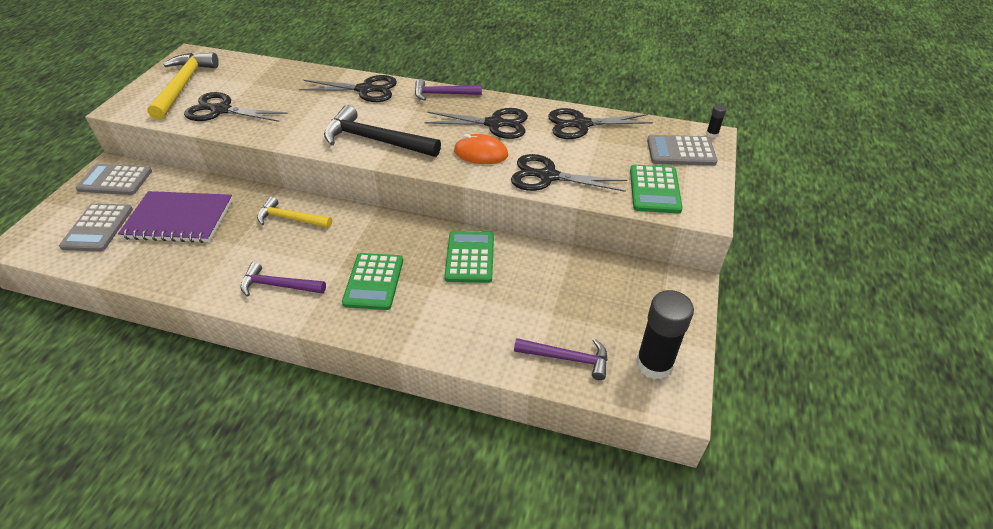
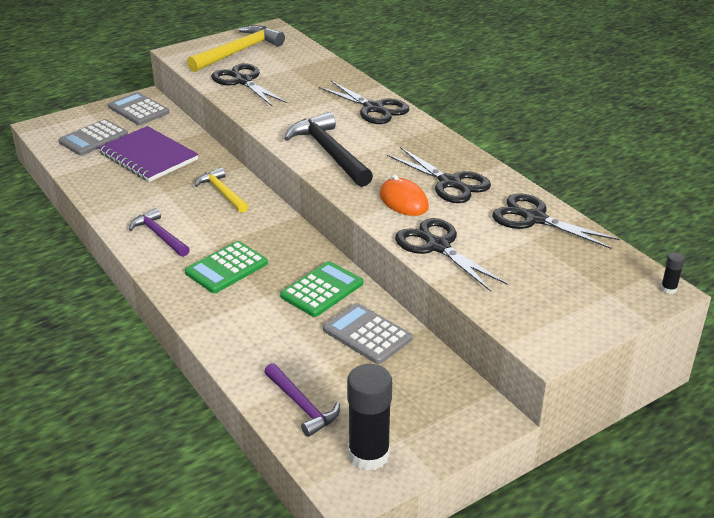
camera: 40 degrees right, 10 degrees down
purple hammer [415,79,482,101] -> none
green calculator [630,165,683,213] -> none
grey calculator [647,135,717,166] -> grey calculator moved to [323,303,412,364]

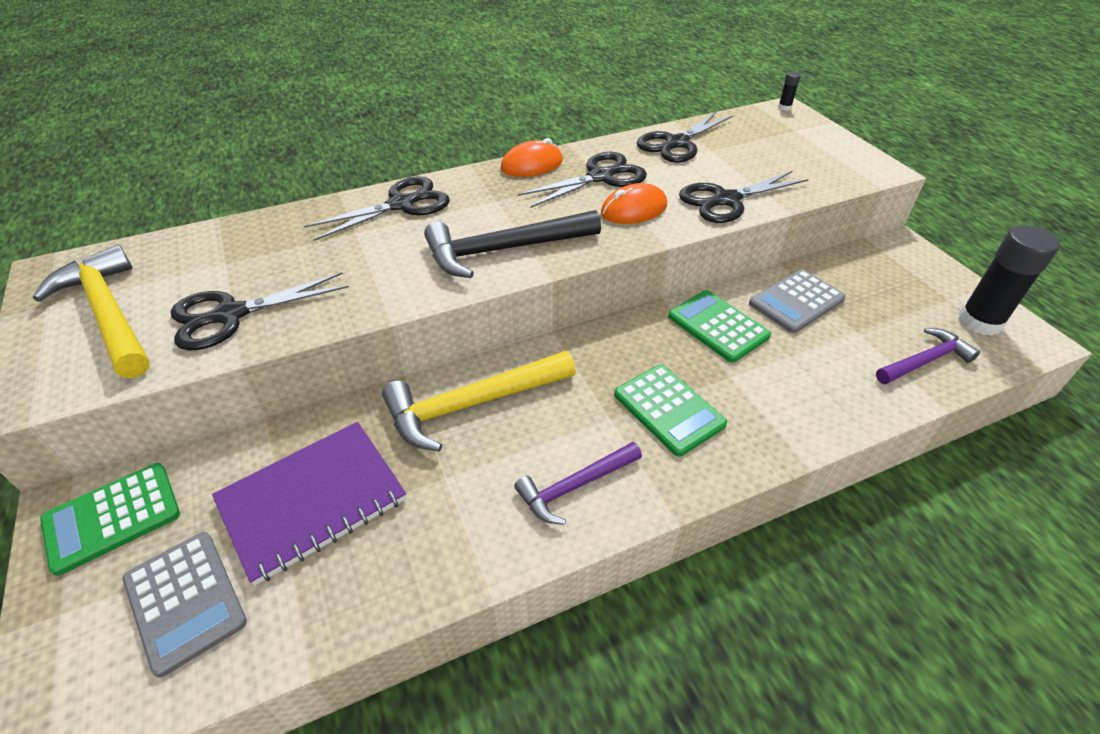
camera: 80 degrees left, 10 degrees up
grey calculator [108,92,169,125] -> green calculator [40,463,180,576]
yellow hammer [194,167,248,213] -> yellow hammer [382,351,576,452], size x1.62
none -> orange mouse [501,138,563,177]

